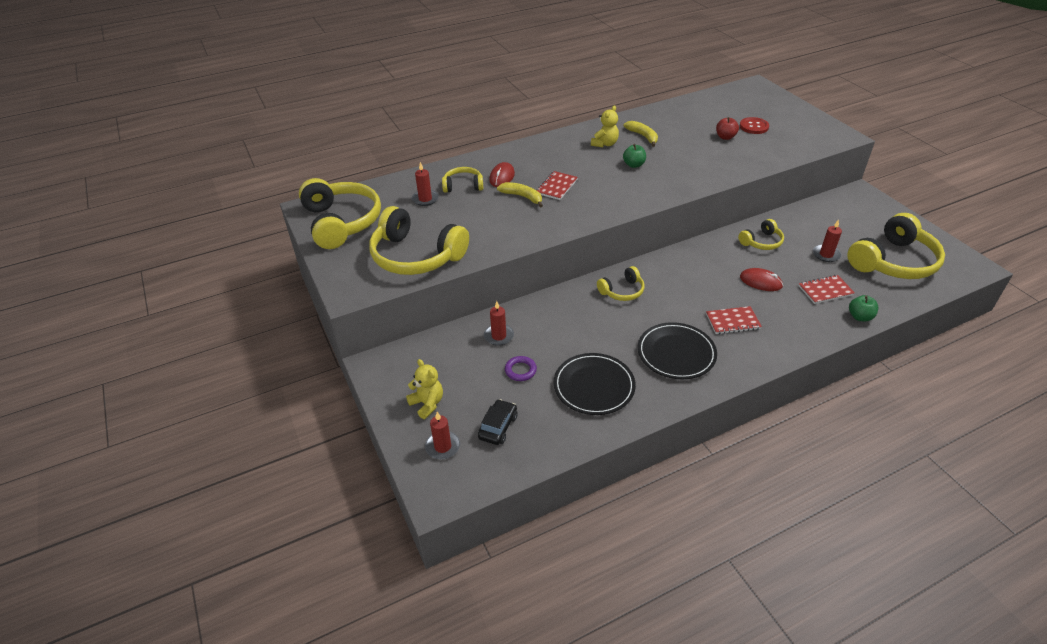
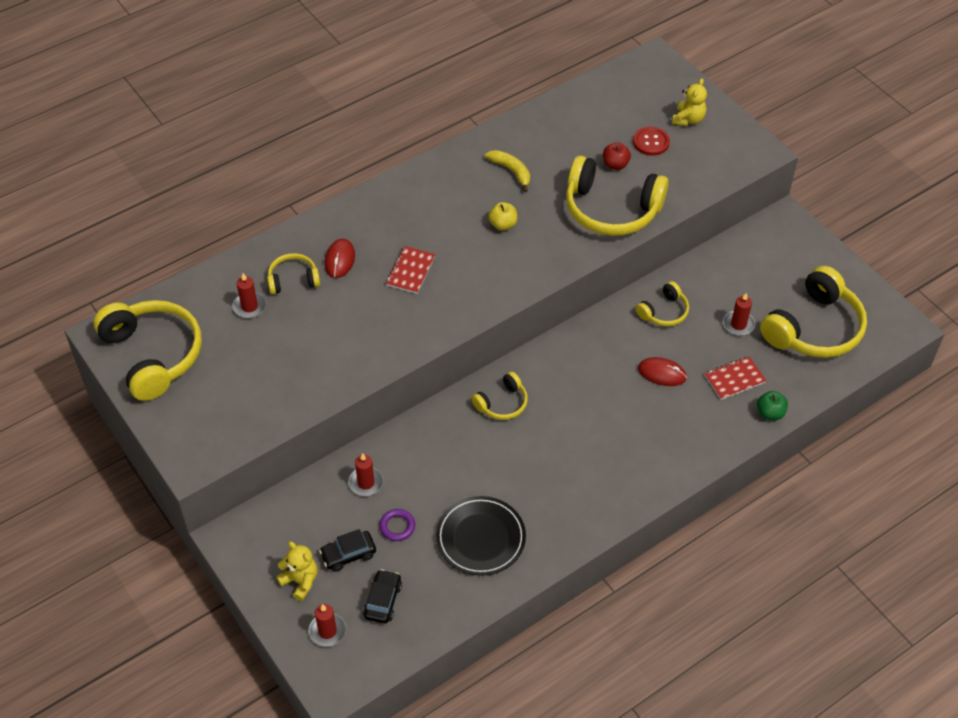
camera: 10 degrees left, 10 degrees up
yellow headphones [369,206,469,275] -> yellow headphones moved to [566,155,669,236]
yellow banana [497,182,543,208] -> none
yellow teddy bear [591,105,619,147] -> yellow teddy bear moved to [672,78,707,126]
green apple [623,144,646,168] -> yellow apple [488,202,517,231]
black plate [638,322,717,379] -> none
red notebook [706,306,762,334] -> none
none -> black car [319,529,376,572]

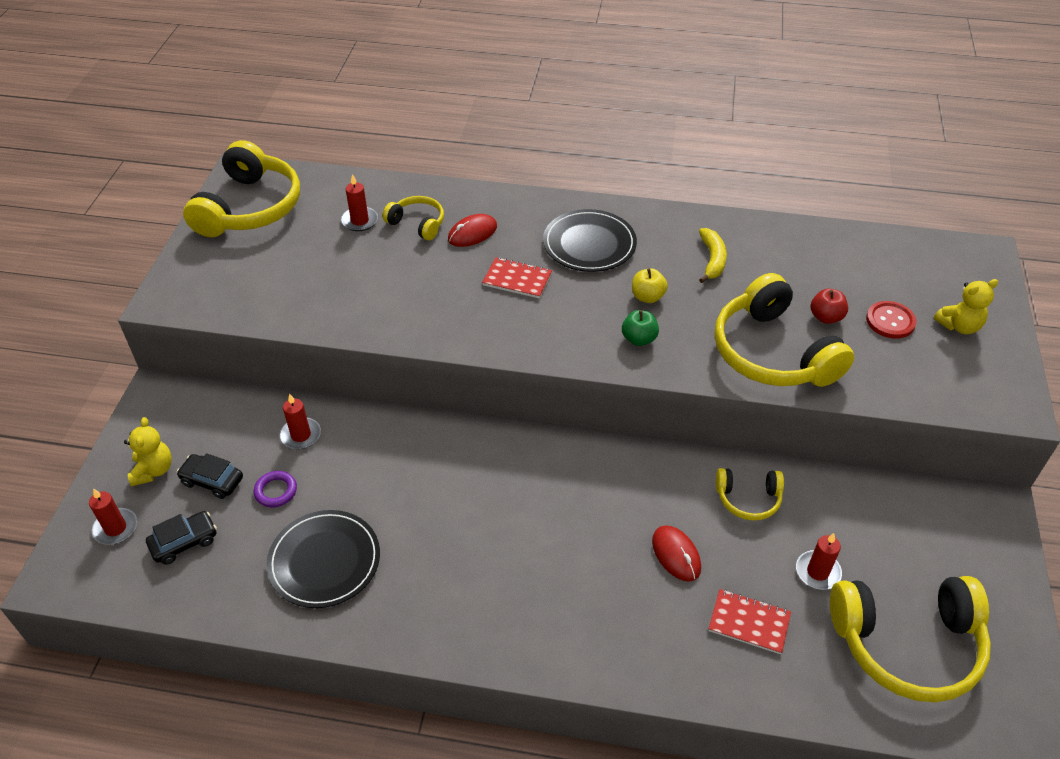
camera: 45 degrees right, 5 degrees down
red notebook [386,246,435,294] -> red notebook turned 45 degrees clockwise [482,257,552,299]
yellow headphones [471,371,528,420] -> none
green apple [757,391,788,420] -> green apple moved to [622,310,659,346]
none -> black plate [543,209,637,272]

